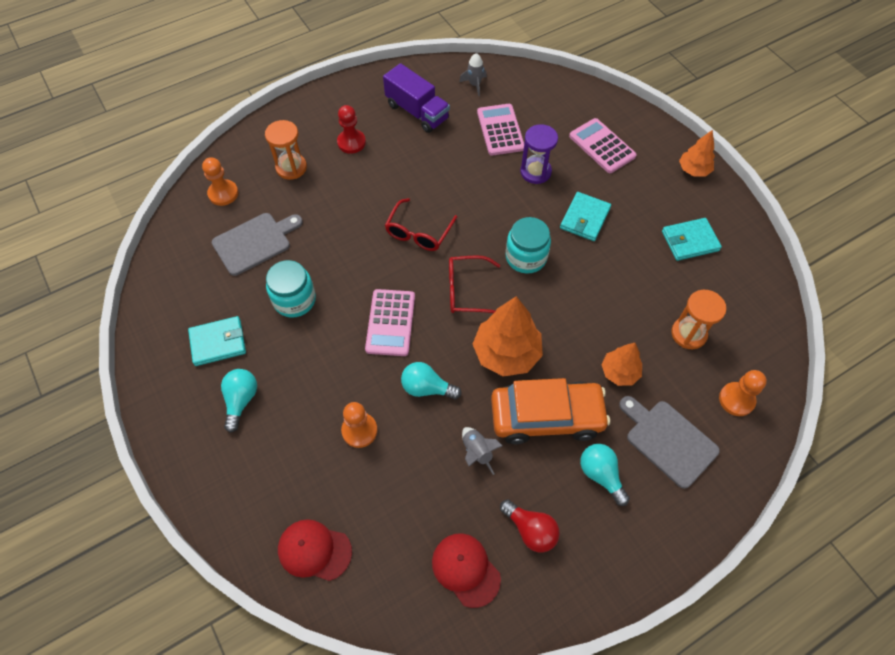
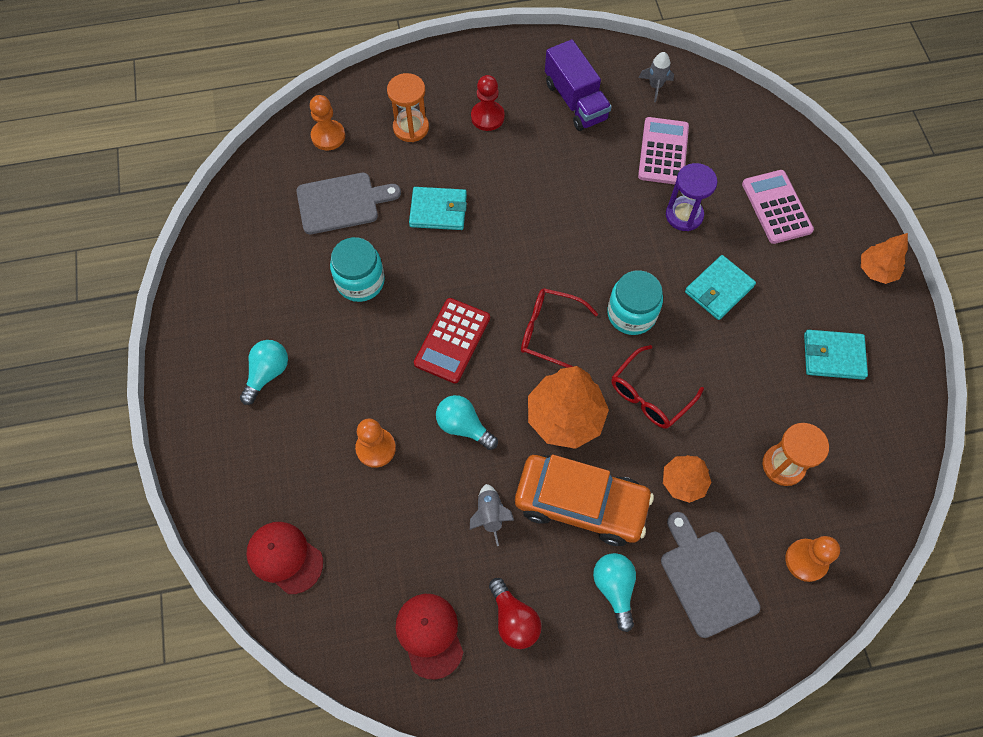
camera: 20 degrees right, 5 degrees up
turquoise wallet [188,316,246,366] -> turquoise wallet moved to [409,187,467,230]
pink calculator [365,289,415,356] -> red calculator [414,298,490,383]
red glasses [385,198,457,251] -> red glasses moved to [611,345,704,429]

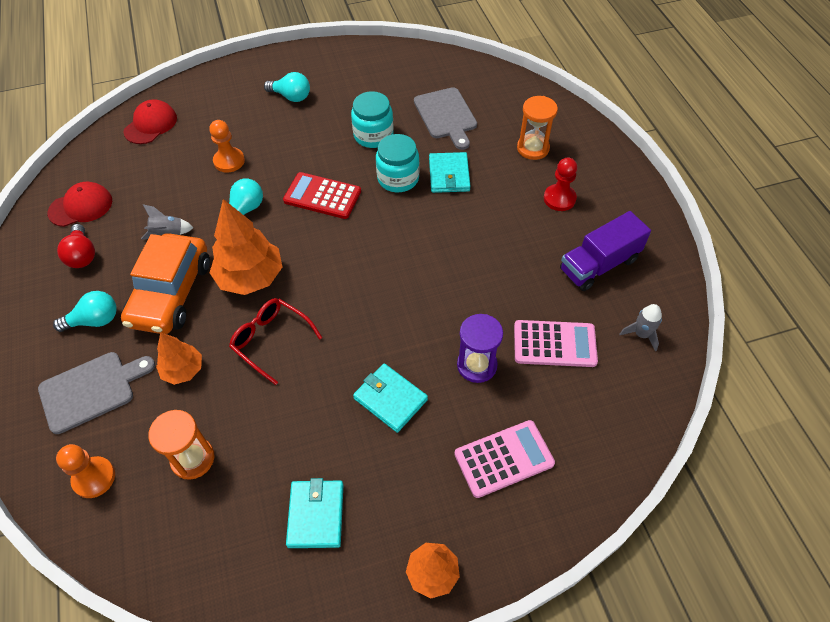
camera: 85 degrees right, 10 degrees down
orange pawn [310,95,345,150] -> none
red light bulb [489,578,542,649] -> red light bulb turned 75 degrees counterclockwise [57,224,95,268]
red glasses [521,288,598,368] -> none
turquoise jar [607,270,663,335] -> turquoise jar moved to [376,134,420,192]

